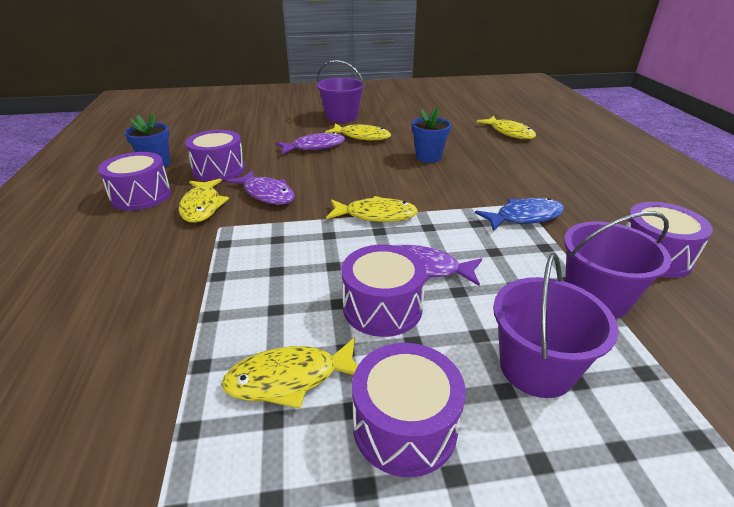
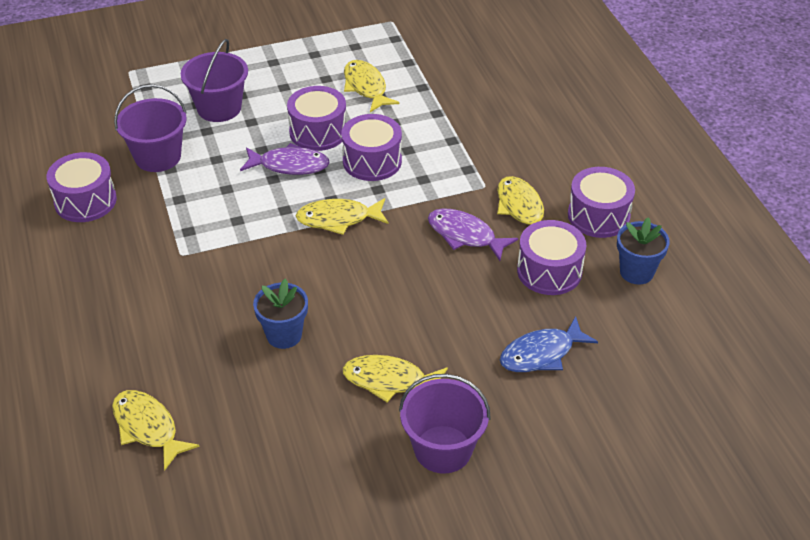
camera: 170 degrees right, 10 degrees up
yellow fish [221,338,358,409] -> yellow fish turned 90 degrees counterclockwise [344,60,400,112]
purple fish [276,132,345,154] -> none
purple drum [352,343,466,477] -> purple drum moved to [341,114,402,181]
blue fish [475,198,564,231] -> blue fish moved to [500,316,598,372]

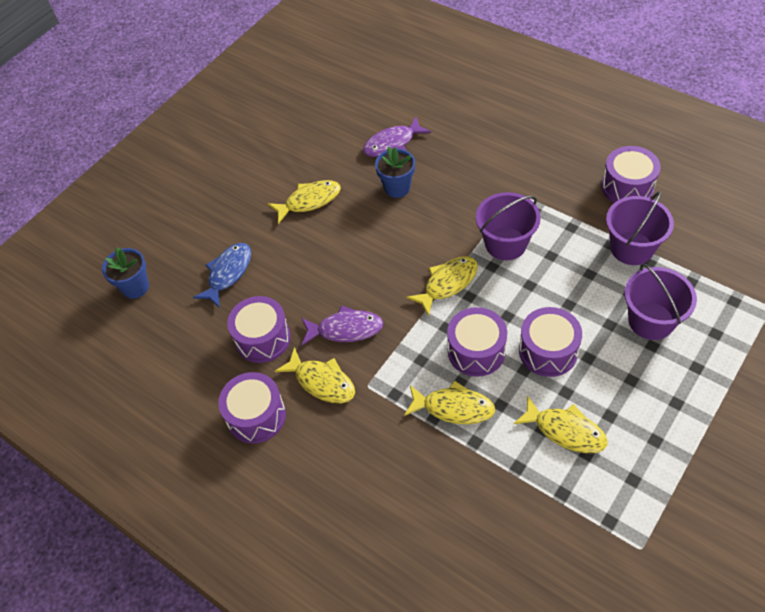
camera: 150 degrees right, 10 degrees up
yellow fish [112,390,199,471] -> yellow fish moved to [404,380,495,424]
purple fish [240,143,330,175] -> purple fish moved to [363,117,431,157]
purple bucket [399,374,491,473] -> purple bucket moved to [476,192,541,260]
blue flower pot [617,217,670,285] -> blue flower pot moved to [102,247,149,299]

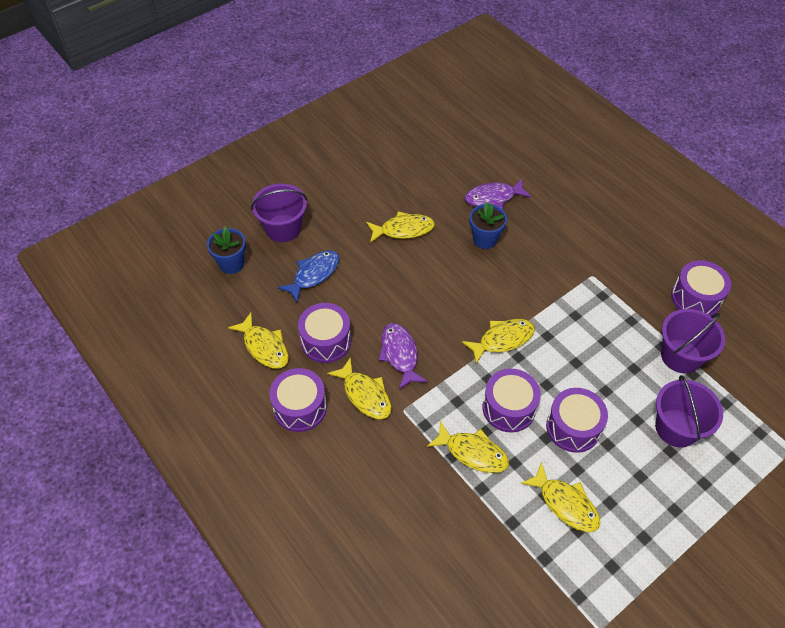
camera: 10 degrees right, 0 degrees up
purple fish [302,306,383,345] -> purple fish turned 120 degrees counterclockwise [379,323,427,390]
purple bucket [476,192,541,260] -> purple bucket moved to [251,183,308,242]
none -> yellow fish [228,312,289,369]

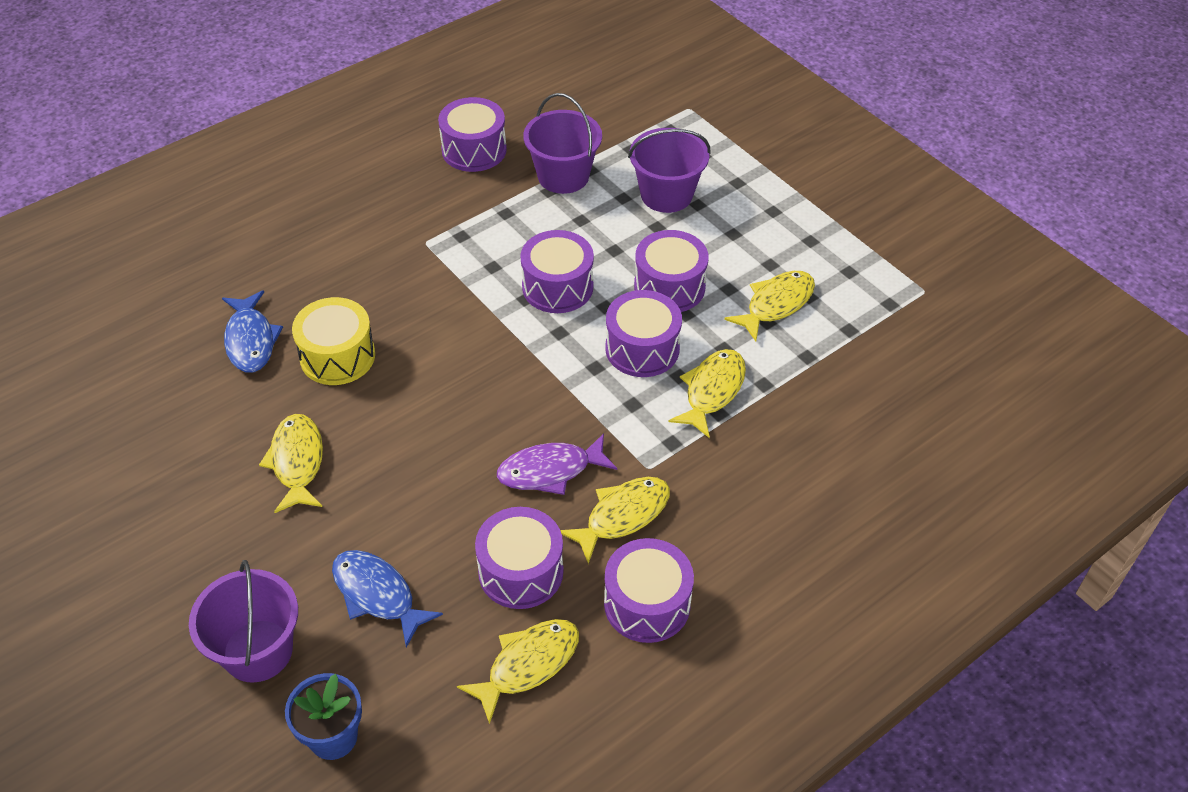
camera: 90 degrees left, 5 degrees down
yellow fish [462,319,535,364] -> none
purple fish [465,179,531,210] -> blue fish [222,290,283,373]
blue flower pot [470,202,507,249] -> yellow drum [292,297,375,385]
none -> purple drum [521,230,594,313]

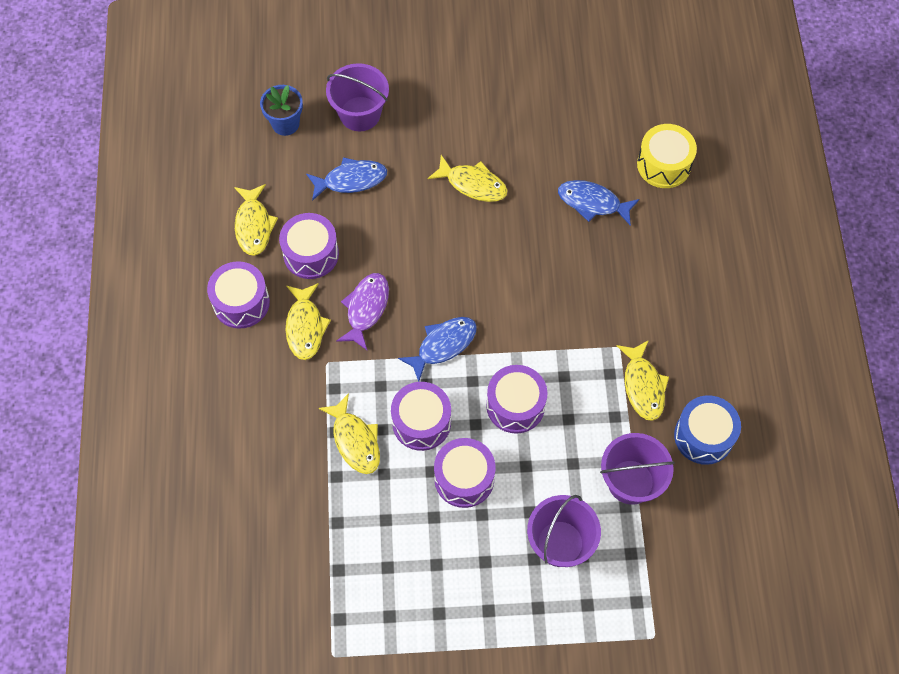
camera: 125 degrees right, 15 degrees up
yellow drum [292,297,375,385] -> yellow drum moved to [637,124,697,188]
purple drum [438,97,507,172] -> blue drum [674,395,741,465]
yellow fish [724,271,815,341] -> yellow fish moved to [617,340,669,421]
none -> blue fish [398,317,477,382]

